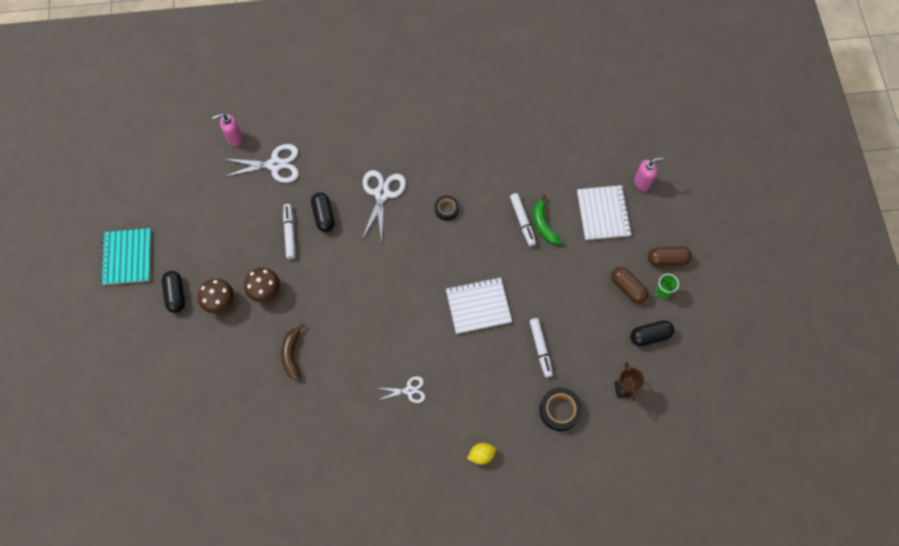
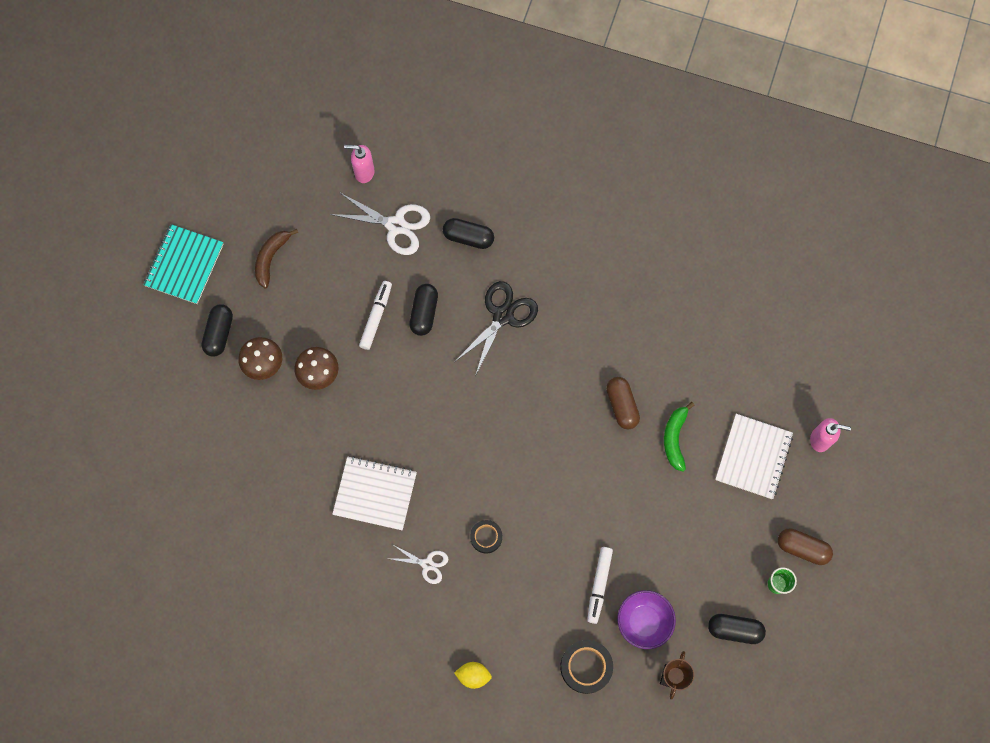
camera: 25 degrees right, 5 degrees up
brown banana [281,323,305,380] -> brown banana moved to [255,229,298,288]
white scissors [362,170,406,241] -> black scissors [456,281,538,374]
black tape [435,195,459,220] -> black tape moved to [470,520,502,553]
white notebook [446,277,512,334] -> white notebook moved to [332,456,417,530]
white marker [510,193,536,246] -> none
brown capsule [611,267,649,303] -> brown capsule moved to [606,377,640,429]
none -> black capsule [443,218,494,249]
none -> purple bowl [617,590,676,649]

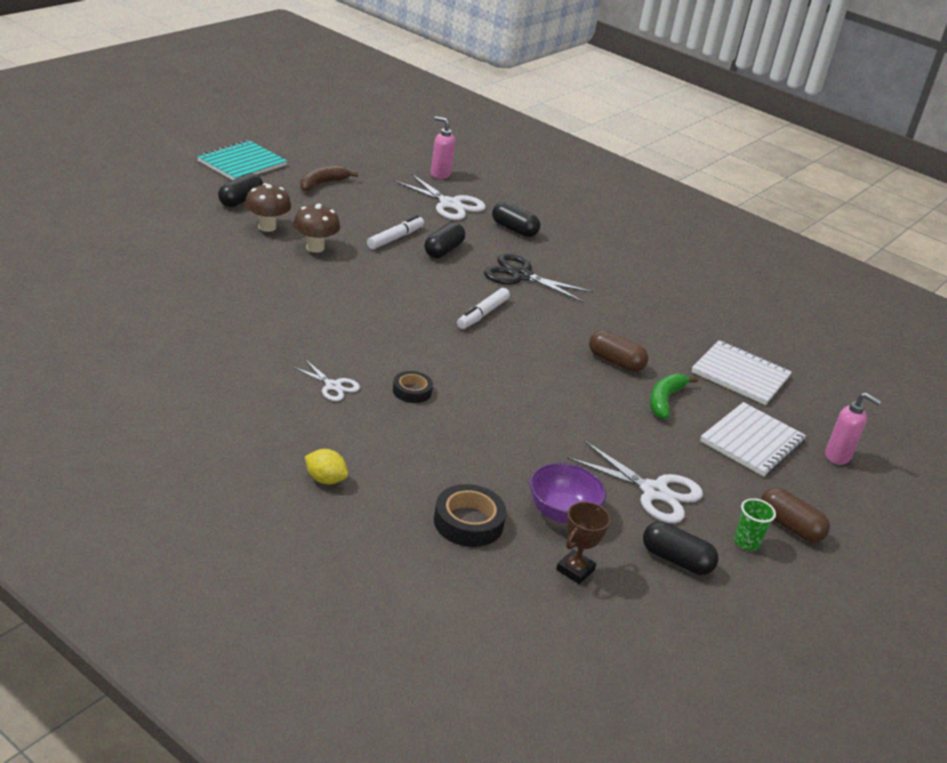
camera: 15 degrees right, 40 degrees down
white notebook [332,456,417,530] -> white notebook moved to [692,340,792,405]
black scissors [456,281,538,374] -> black scissors turned 120 degrees counterclockwise [484,253,594,303]
white marker [587,547,613,624] -> white marker moved to [457,288,510,329]
brown capsule [606,377,640,429] -> brown capsule turned 60 degrees counterclockwise [589,330,648,372]
none -> white scissors [567,441,703,523]

